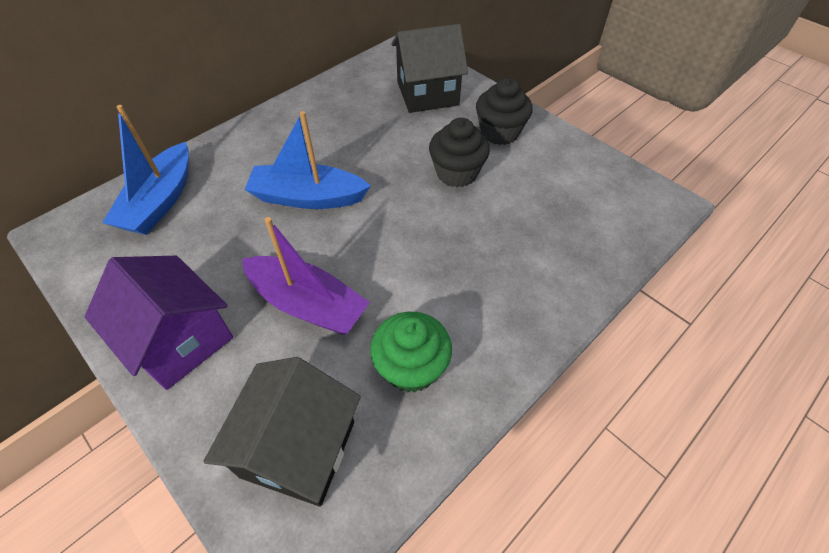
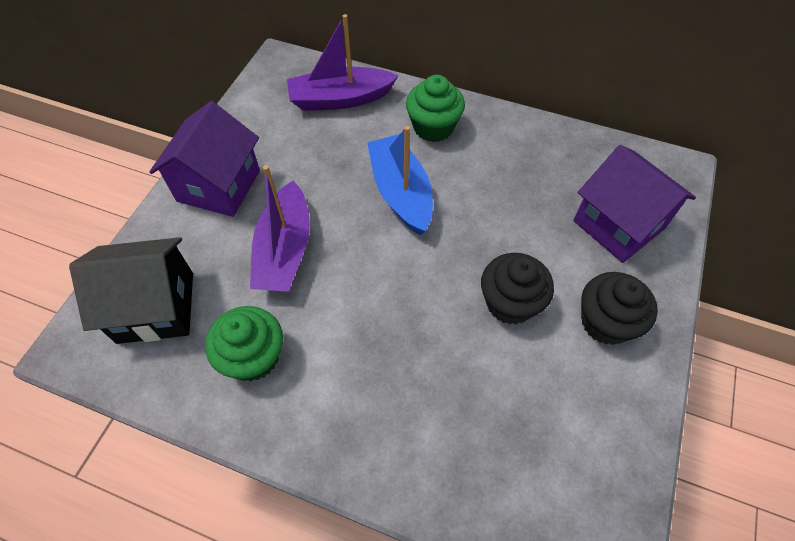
camera: 65 degrees right, 5 degrees up
blue boat [102,105,189,235] -> purple boat [287,14,398,111]
black house [391,24,468,113] -> purple house [573,145,696,263]
none -> green cupcake [406,75,465,142]

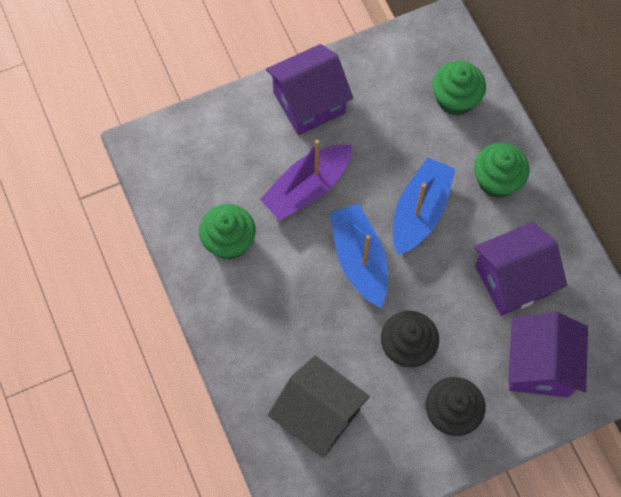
camera: 45 degrees right, 10 degrees up
black house [69,237,193,344] -> black house moved to [268,356,370,458]
purple boat [287,14,398,111] -> green cupcake [432,61,486,116]
none -> blue boat [330,204,388,308]
none -> purple house [474,222,567,316]

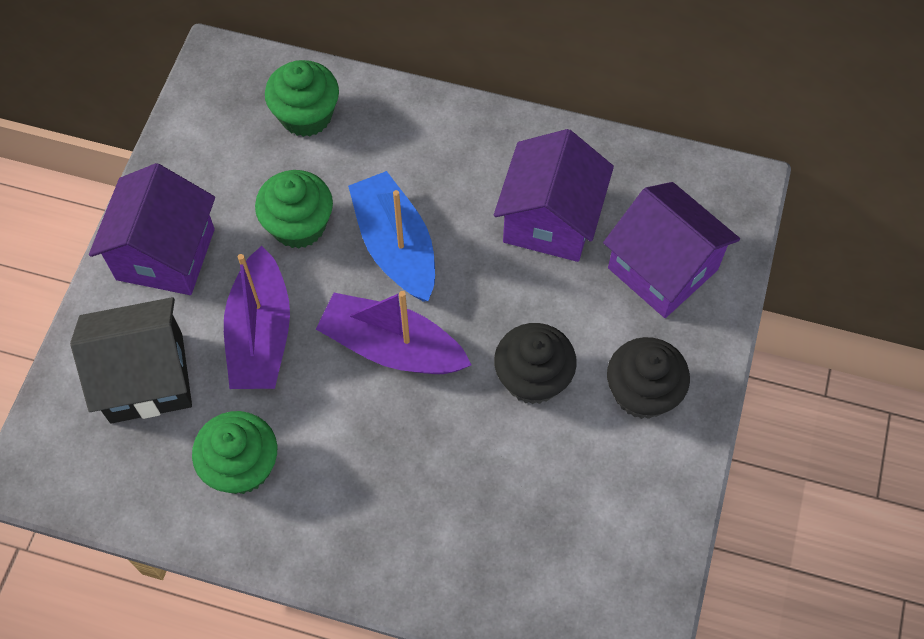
camera: 50 degrees left, 5 degrees down
black house [268,356,370,458] -> black house moved to [70,297,192,424]
blue boat [330,204,388,308] -> purple boat [316,291,472,374]
green cupcake [474,143,530,198] -> green cupcake moved to [255,170,333,249]

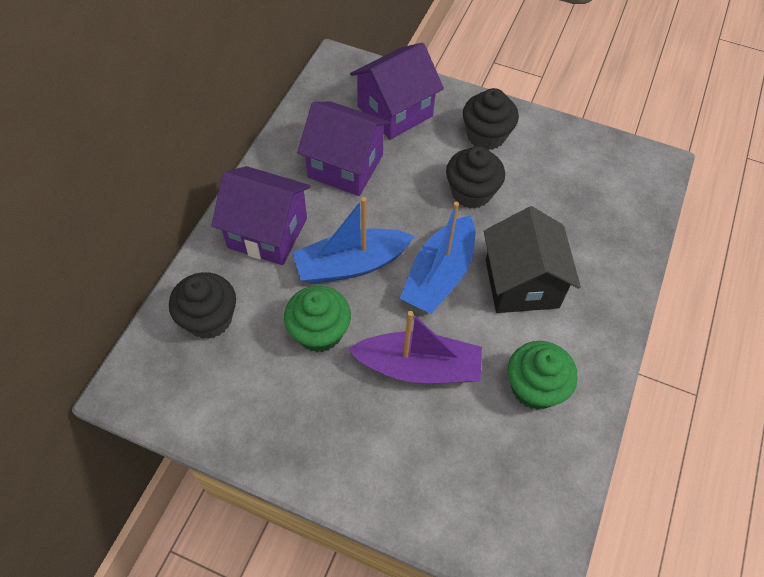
camera: 85 degrees left, 5 degrees down
black house [70,297,192,424] -> black house moved to [484,206,581,313]
purple house [89,163,215,295] -> purple house moved to [211,166,311,265]
green cupcake [265,60,339,137] -> black cupcake [169,272,236,339]
purple boat [316,291,472,374] -> blue boat [400,202,475,314]

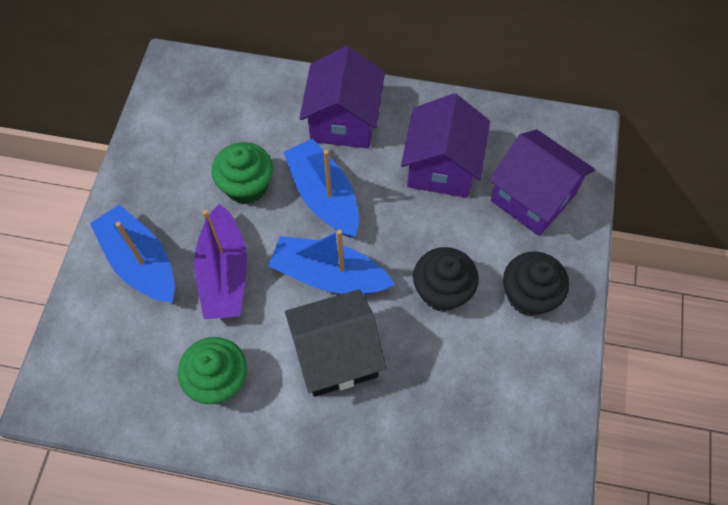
camera: 80 degrees right, 5 degrees up
black cupcake [169,272,236,339] -> none
none -> blue boat [90,204,175,302]

